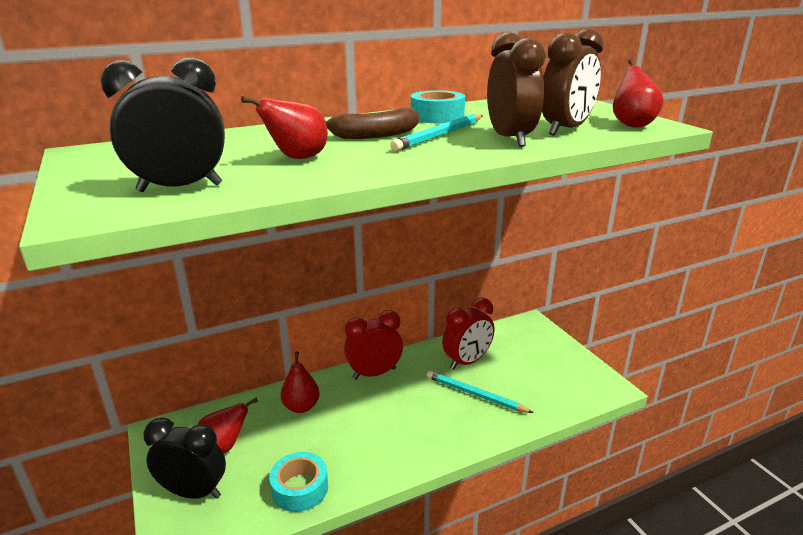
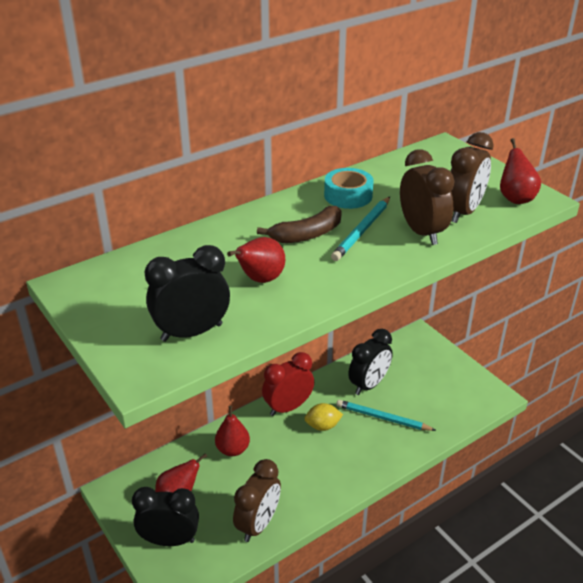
camera: 10 degrees left, 10 degrees up
turquoise tape [269,452,328,512] -> brown clock [233,459,281,542]
red clock [442,297,494,370] -> black clock [348,329,393,395]
none -> yellow lemon [305,403,343,431]

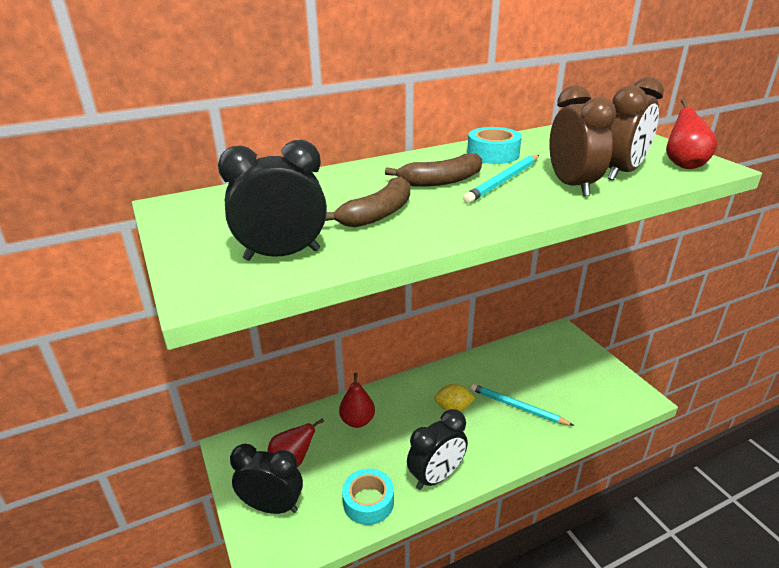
camera: 10 degrees right, 5 degrees down
red pear [227,237,285,283] -> brown banana [325,176,410,227]
brown clock [233,459,281,542] -> turquoise tape [342,469,394,525]
red clock [262,352,314,416] -> none
black clock [348,329,393,395] -> black clock moved to [407,409,468,490]

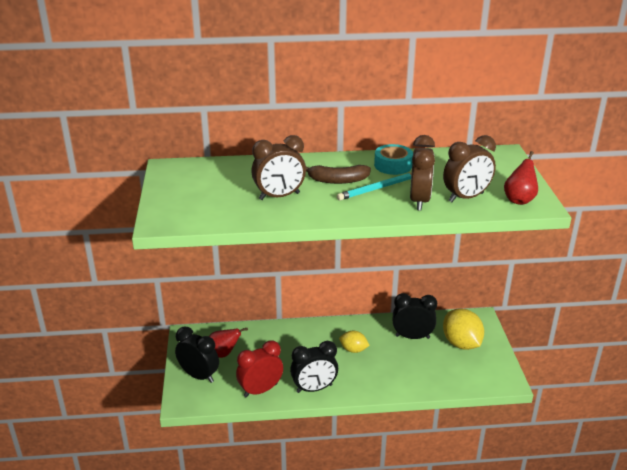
camera: 20 degrees right, 0 degrees up
black clock [218,140,327,261] -> black clock moved to [393,293,437,339]
brown banana [325,176,410,227] -> brown clock [251,135,306,200]
red pear [339,373,375,428] -> none
turquoise tape [342,469,394,525] -> red clock [236,341,283,397]
turquoise pencil [470,384,575,426] -> none
none -> yellow lemon [443,308,484,350]

